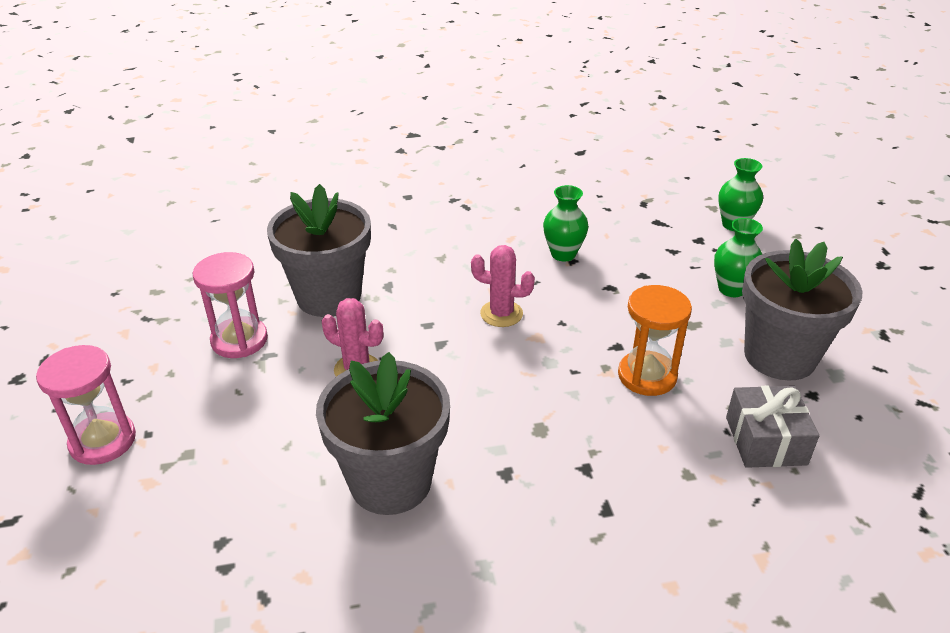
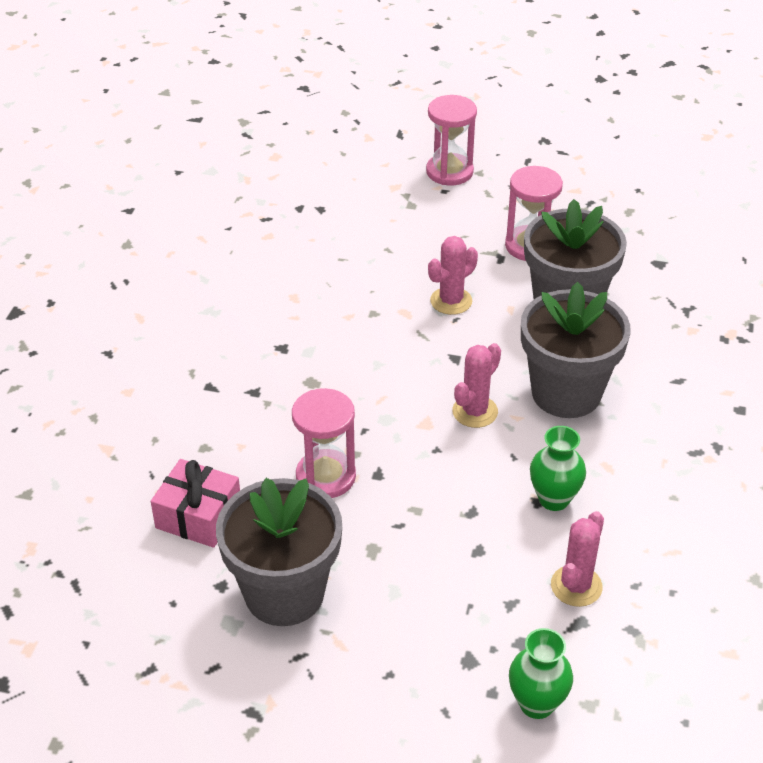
camera: 115 degrees right, 5 degrees up
grey flower pot [316,352,450,515] -> grey flower pot moved to [521,282,630,418]
orange hourglass [618,285,692,396] -> pink hourglass [292,388,356,498]
green vase [714,218,763,297] -> none
grey gift [726,386,819,468] -> pink gift [151,459,240,548]
none -> pink cactus [551,511,604,607]

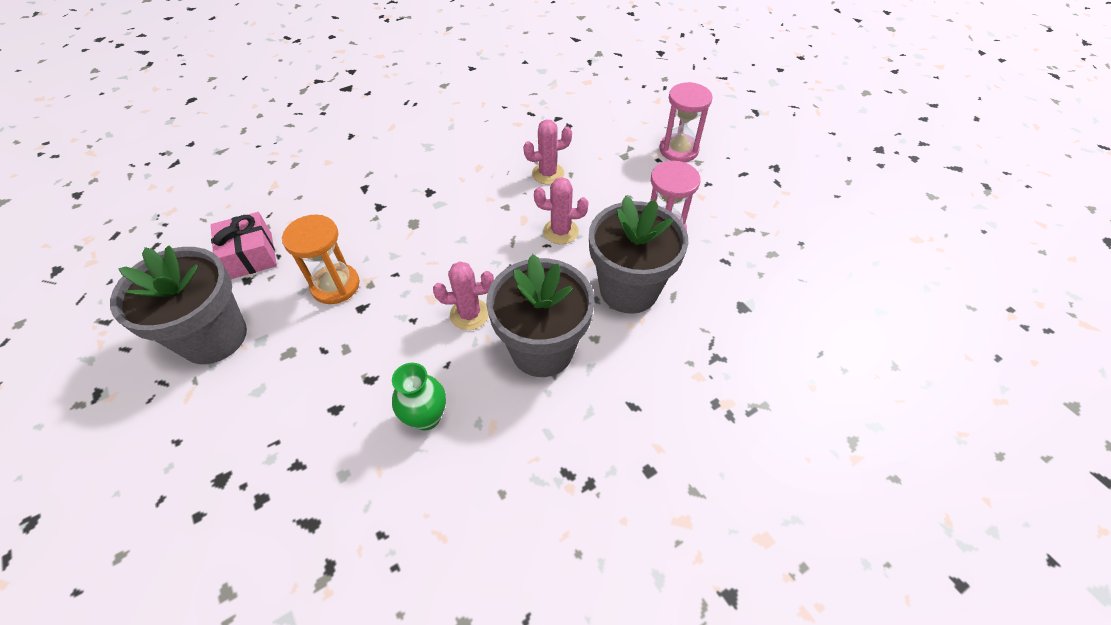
camera: 45 degrees right, 10 degrees up
pink hourglass [292,388,356,498] -> orange hourglass [282,215,360,304]
green vase [509,628,573,719] -> none
pink cactus [551,511,604,607] -> pink cactus moved to [523,119,572,185]

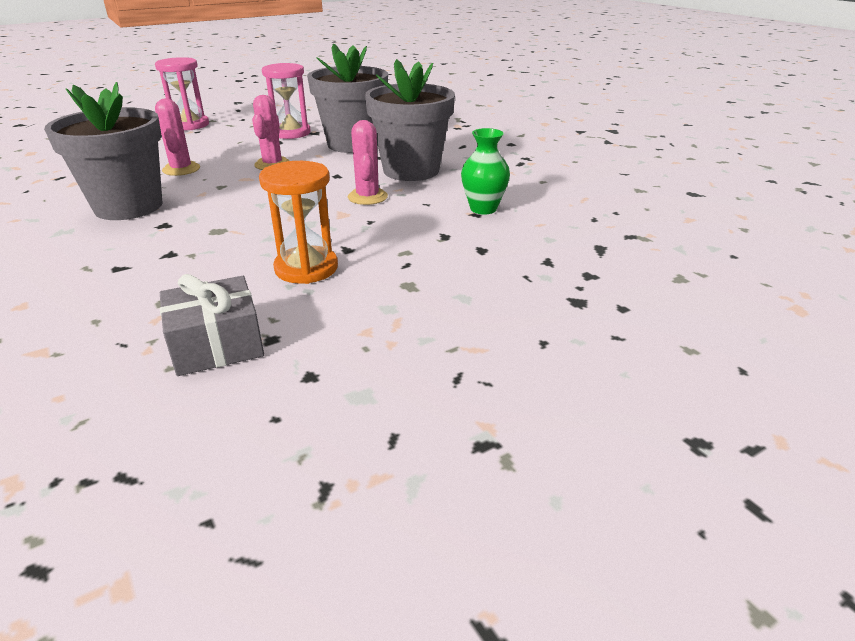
camera: 90 degrees left, 20 degrees down
grey flower pot [110,245,247,364] -> grey flower pot moved to [44,82,162,220]
pink gift [211,212,277,279] -> grey gift [160,274,264,376]

